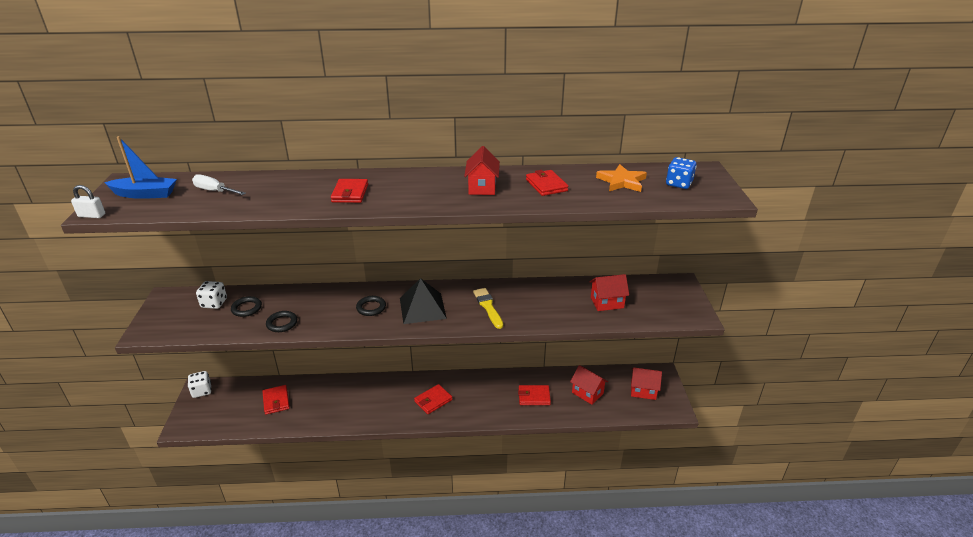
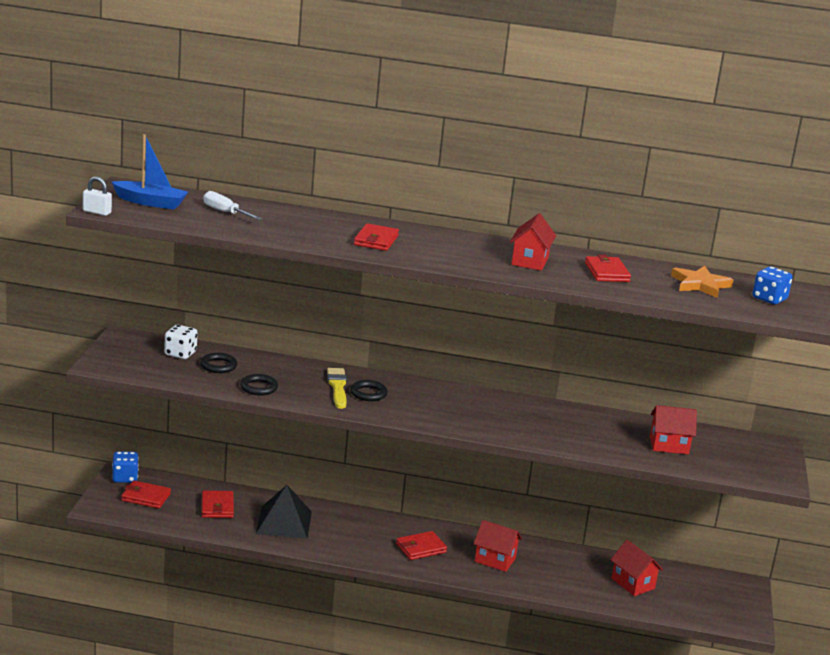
camera: 10 degrees right, 10 degrees down
white dice [188,371,211,398] -> blue dice [112,451,139,483]
black pyramid [400,278,447,324] -> black pyramid moved to [256,485,312,539]
yellow brush [473,288,503,329] -> yellow brush moved to [327,368,347,409]
red wallet [518,385,551,405] -> red wallet moved to [121,481,171,508]
red house [631,367,662,400] -> red house moved to [474,520,522,572]

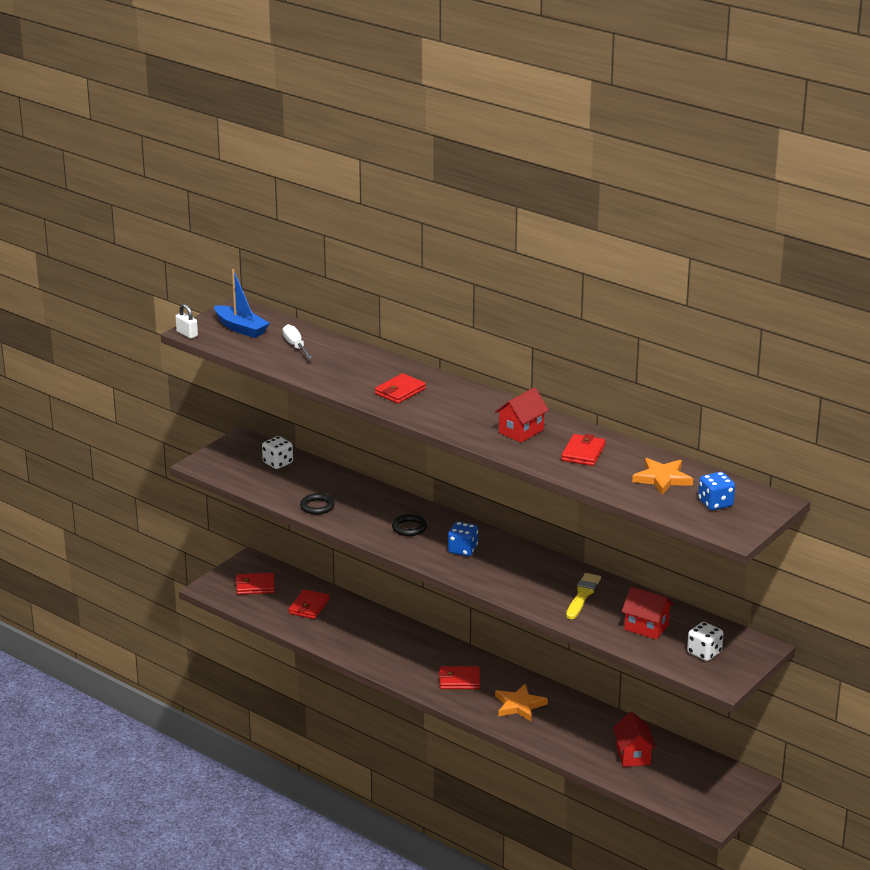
camera: 30 degrees right, 5 degrees up
blue dice [112,451,139,483] -> blue dice moved to [448,522,478,556]
red wallet [121,481,171,508] -> red wallet turned 45 degrees counterclockwise [235,573,275,595]
black ring [200,353,237,373] -> none
black pyramid [256,485,312,539] -> none
yellow brush [327,368,347,409] -> yellow brush moved to [566,573,601,619]
red house [474,520,522,572] -> orange star [495,683,548,721]
none -> white dice [687,622,723,661]

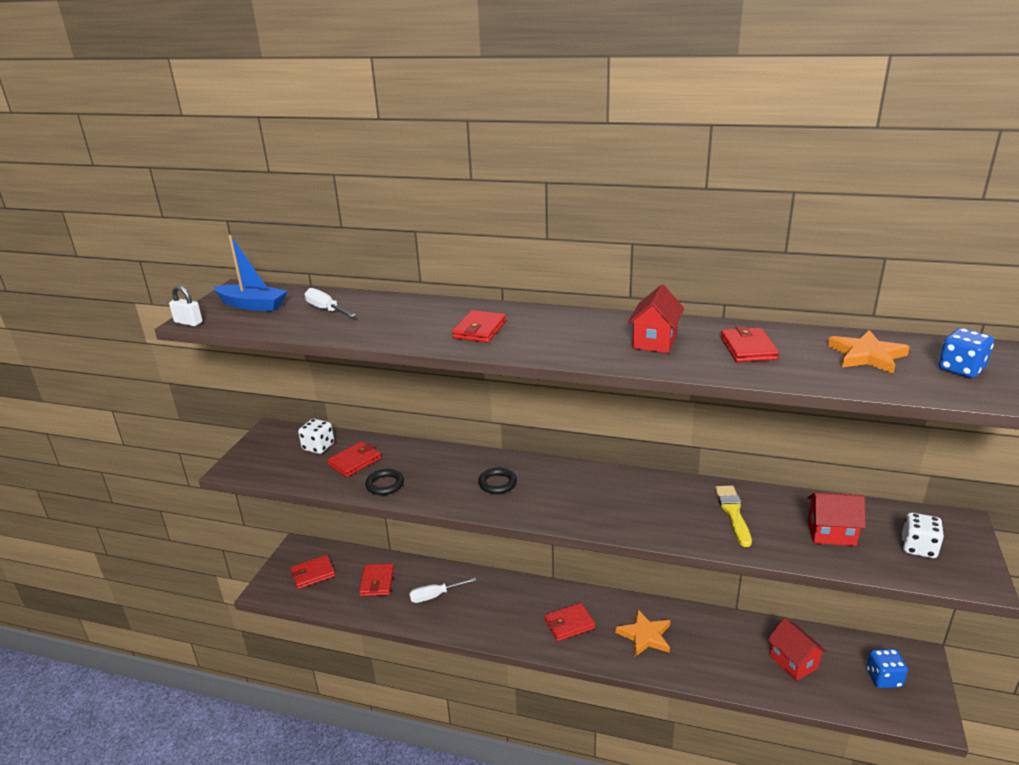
camera: 20 degrees left, 0 degrees up
blue dice [448,522,478,556] -> blue dice moved to [867,649,908,688]
none -> red wallet [327,441,381,477]
none -> white screwdriver [409,578,476,603]

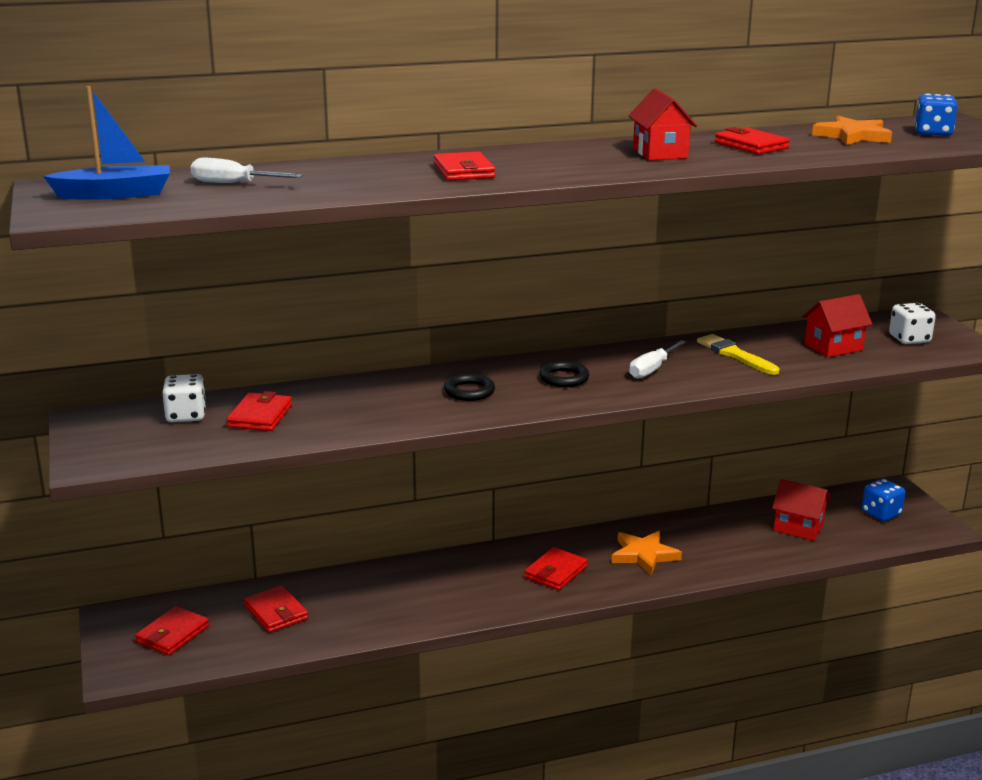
camera: 35 degrees left, 5 degrees down
white padlock [169,286,203,326] -> none
black ring [365,469,404,495] -> black ring moved to [539,361,589,387]
white screwdriver [409,578,476,603] -> white screwdriver moved to [629,340,686,379]

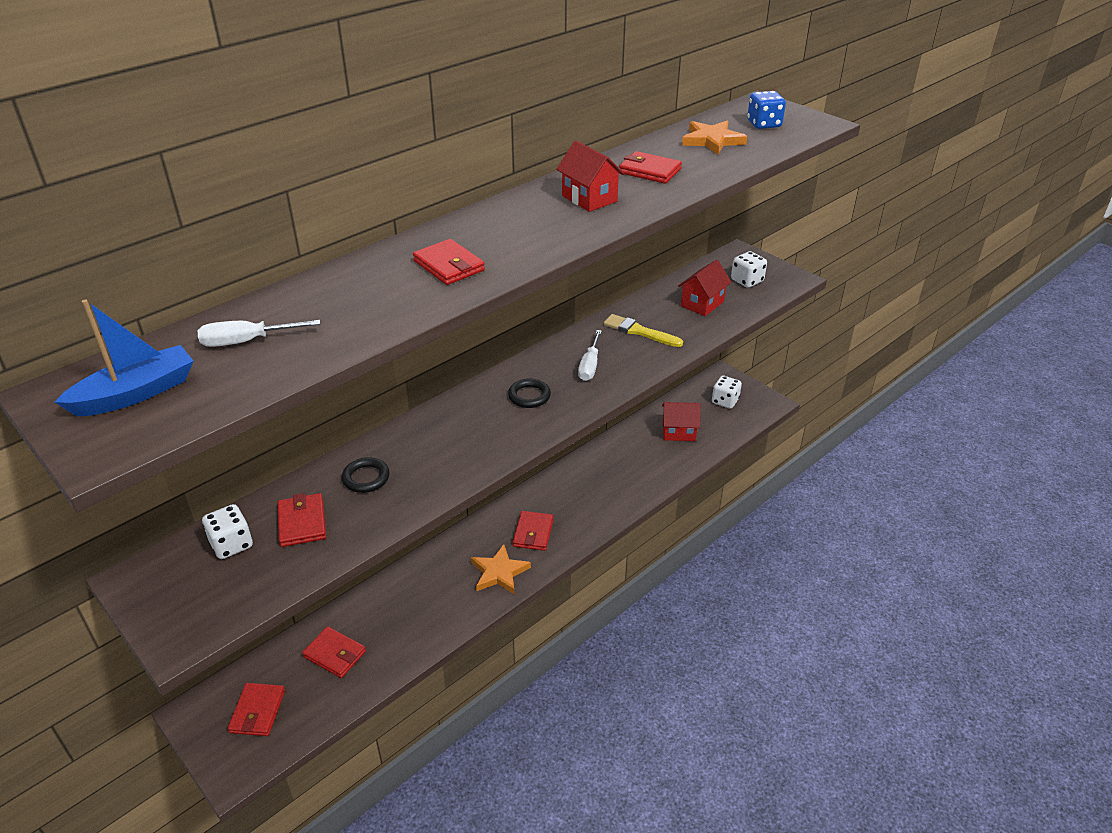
camera: 25 degrees left, 15 degrees up
black ring [444,374,495,401] -> black ring moved to [342,457,390,493]
orange star [611,531,682,576] -> orange star moved to [471,544,531,595]
blue dice [862,479,906,521] -> white dice [712,375,742,409]

